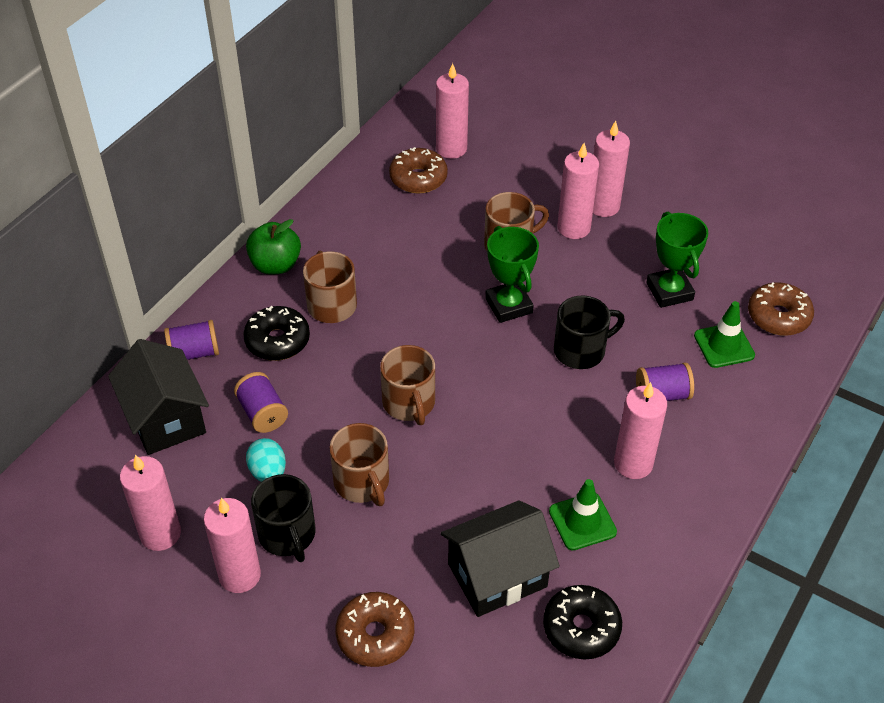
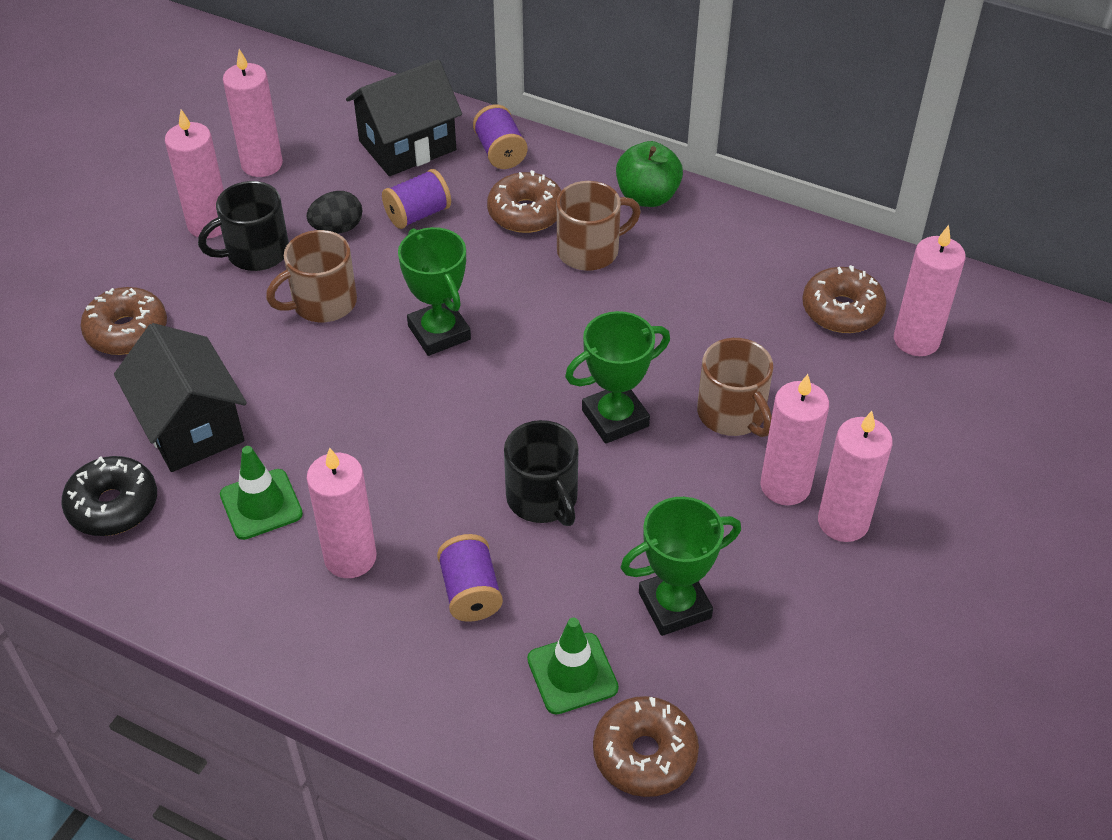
camera: 85 degrees right, 0 degrees up
black donut [243,306,310,361] -> brown donut [487,170,562,233]
turquoise egg [246,438,286,482] -> black egg [306,191,362,234]
brown mug [380,345,435,425] -> green trophy [398,227,471,356]

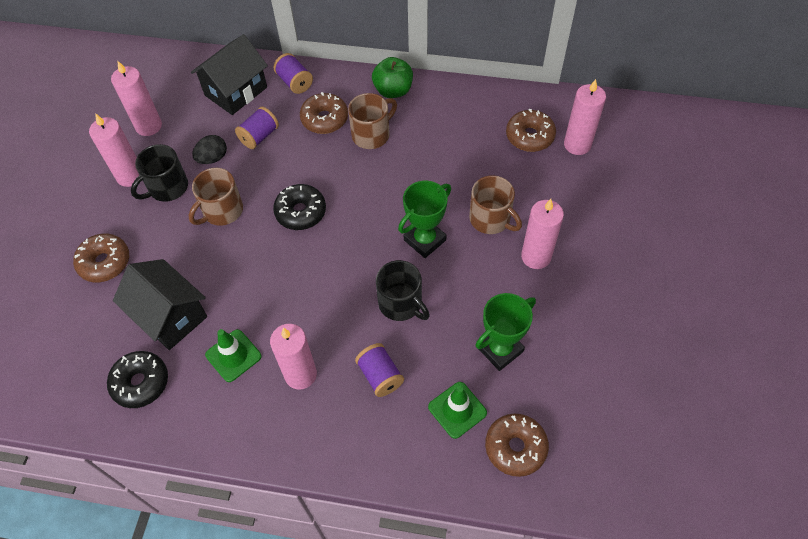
camera: 15 degrees left, 10 degrees up
green trophy [398,227,471,356] -> black donut [273,184,326,230]
pink candle [818,411,893,542] -> none

